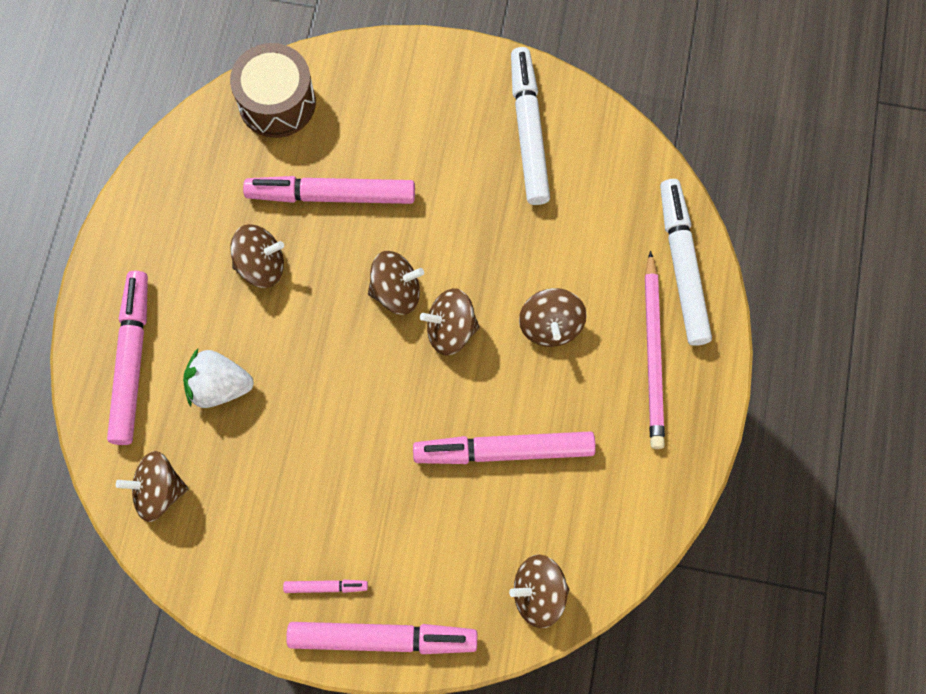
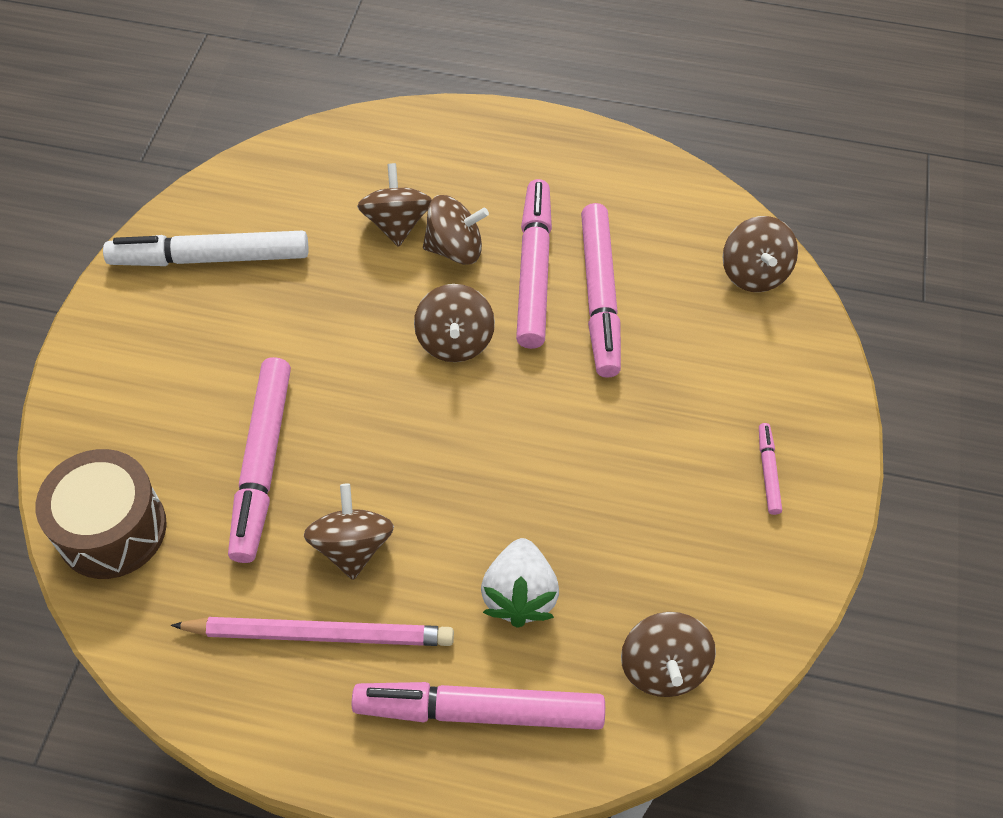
camera: 90 degrees left, 15 degrees down
pink marker [286,622,477,654] -> pink marker moved to [516,179,552,349]
brown spinning top [368,251,424,315] -> brown spinning top moved to [357,163,432,247]
pink pencil [645,251,665,449] -> pink pencil moved to [171,617,454,646]
white marker [660,179,712,346] -> none

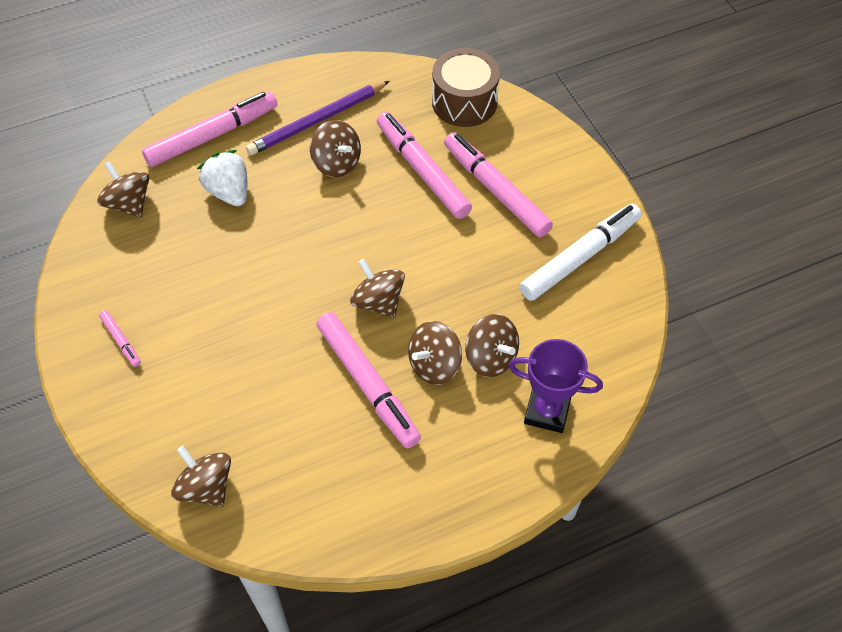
camera: 145 degrees right, 0 degrees up
pink pencil [171,617,454,646] -> purple pencil [246,81,390,155]
pink marker [581,203,621,378] -> pink marker moved to [444,132,553,237]
none -> purple trophy [508,339,603,433]

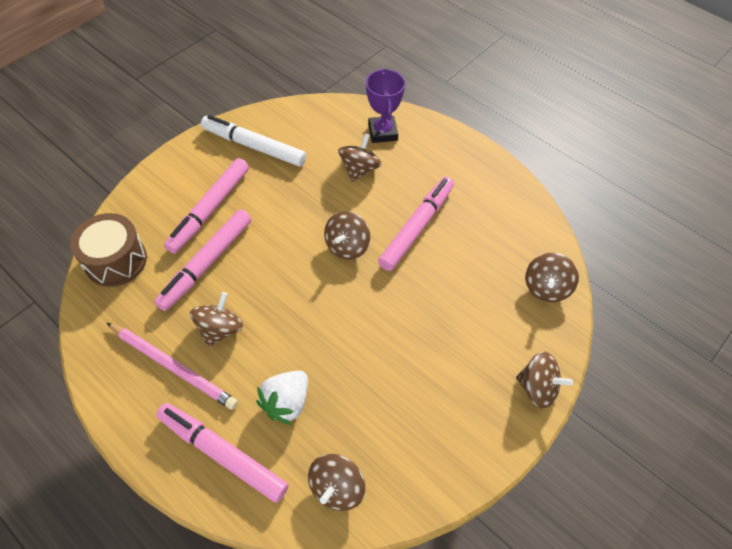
camera: 115 degrees left, 0 degrees up
pink marker [99,310,141,367] -> none
purple pencil [246,81,390,155] -> pink pencil [107,323,238,410]
brown spinning top [408,321,462,385] -> brown spinning top moved to [516,351,573,409]

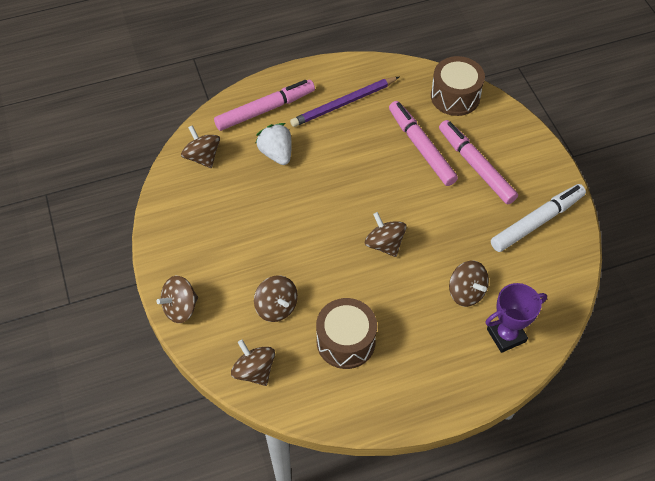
camera: 120 degrees right, 0 degrees up
pink pencil [107,323,238,410] -> purple pencil [290,77,399,127]
brown spinning top [190,292,243,347] -> brown spinning top moved to [254,275,298,322]
purple trophy [366,68,405,143] -> purple trophy turned 45 degrees counterclockwise [485,283,547,353]
pink marker [378,177,454,271] -> none
none -> brown drum [316,298,377,369]

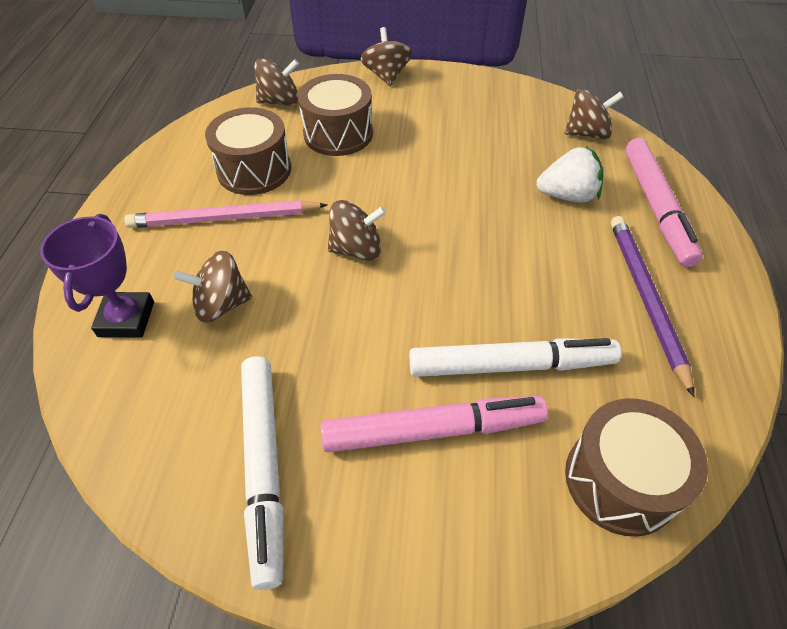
camera: 115 degrees right, 5 degrees down
brown spinning top [254,275,298,322] -> brown drum [298,74,373,156]
pink marker [389,101,458,186] -> white marker [409,338,621,377]
none -> pink pencil [124,200,328,228]

